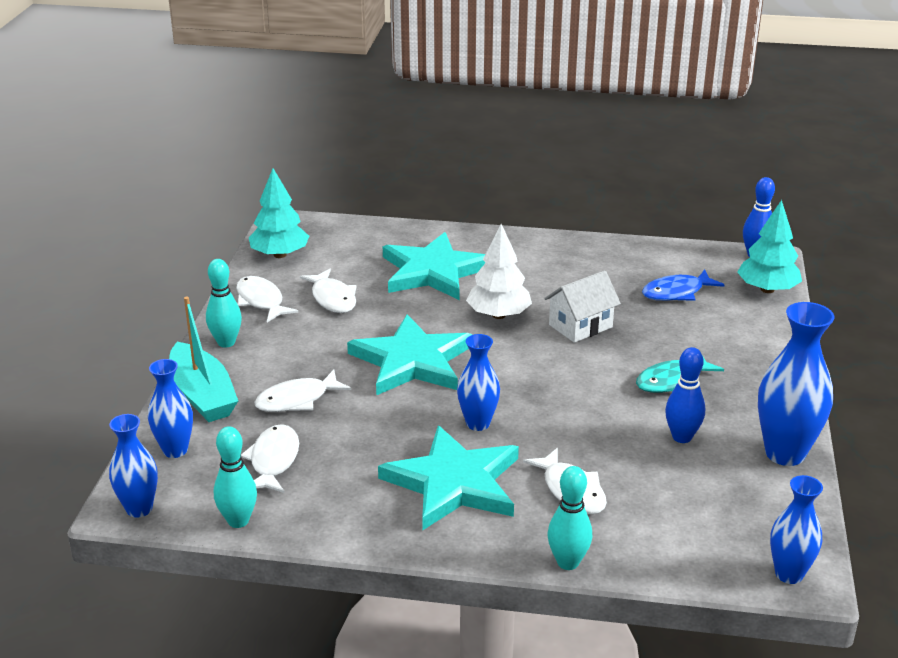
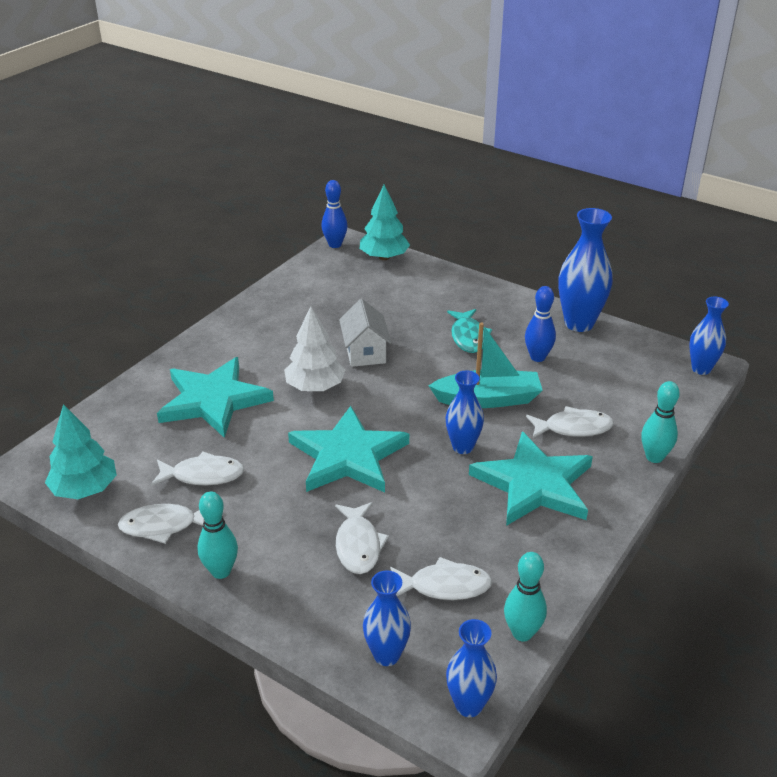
camera: 65 degrees left, 5 degrees up
turquoise boat [169,297,238,422] -> turquoise boat moved to [429,322,543,408]
white fish [241,424,299,493] -> white fish turned 150 degrees clockwise [390,557,492,600]
blue fish [642,269,724,301] -> none

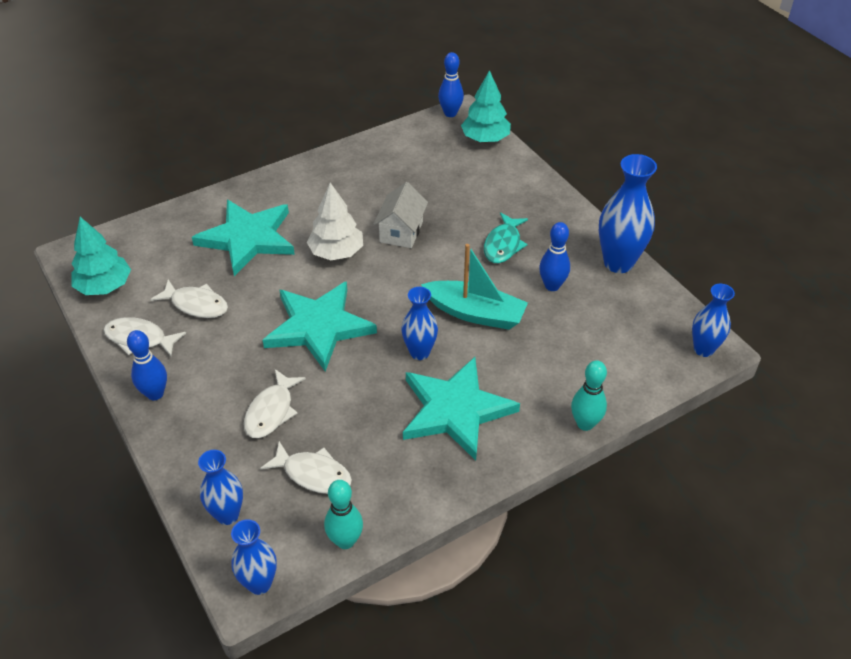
camera: 25 degrees right, 10 degrees up
turquoise bowling pin [197,492,238,579] -> blue bowling pin [127,330,167,400]
white fish [526,406,614,439] -> none

